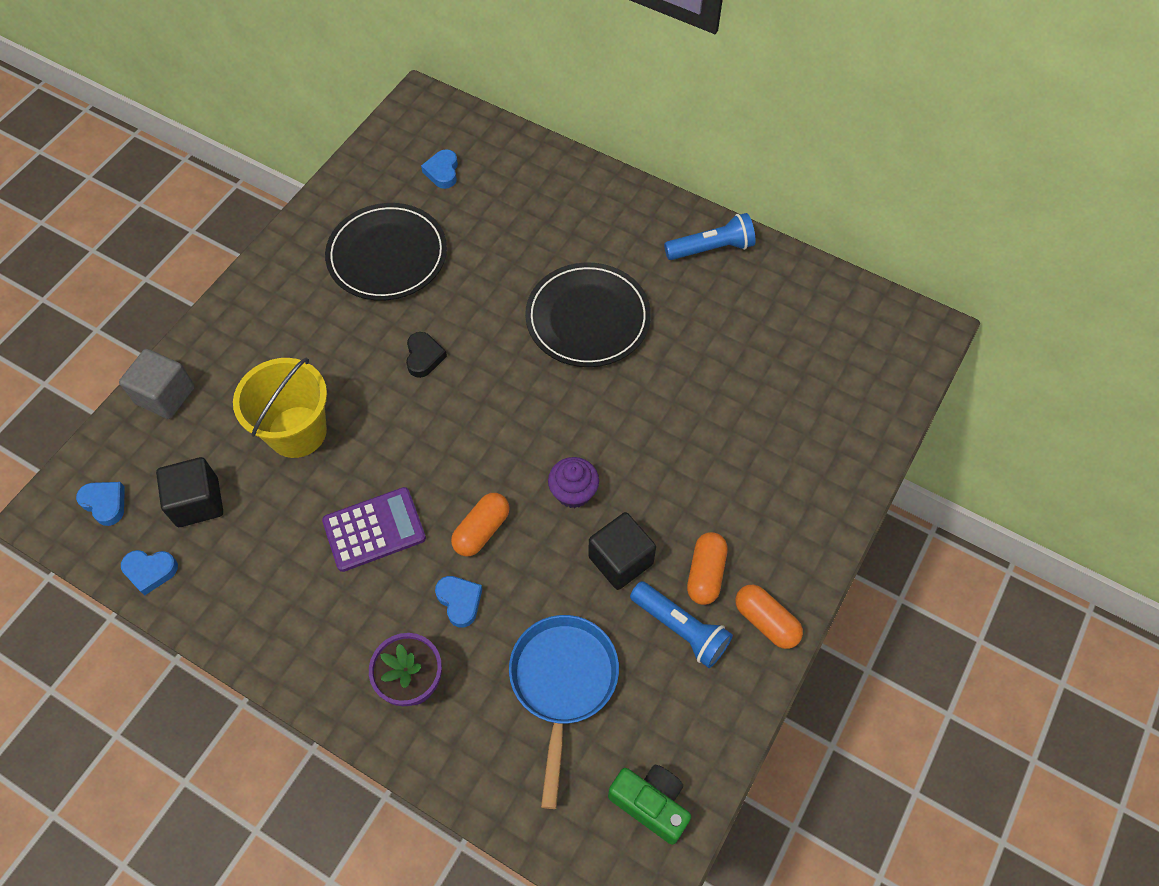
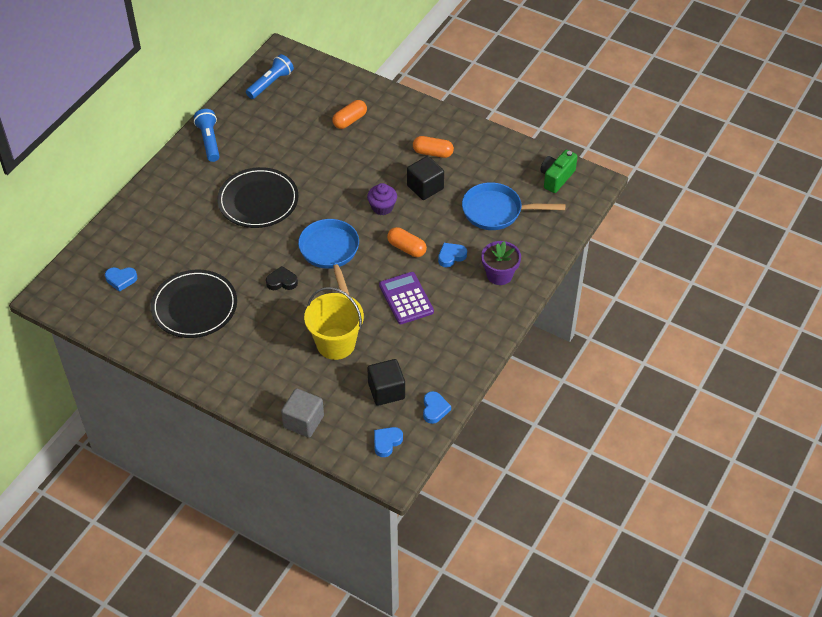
camera: 90 degrees left, 10 degrees down
blue flashlight [630,581,733,668] -> blue flashlight moved to [246,54,294,99]
orange capsule [735,585,803,649] -> orange capsule moved to [332,100,367,129]
none -> blue pan [298,219,359,296]

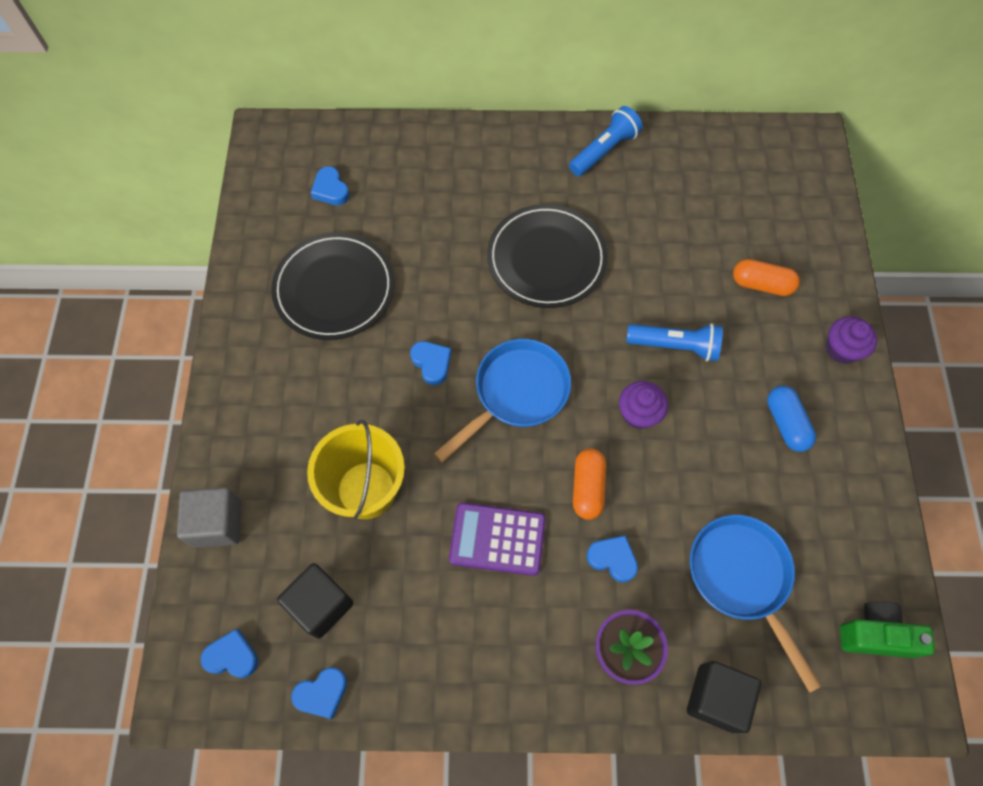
camera: 60 degrees right, 15 degrees up
blue flashlight [246,54,294,99] -> blue flashlight moved to [626,323,723,361]
black heart [266,266,298,290] -> blue heart [410,341,451,385]
purple calculator [379,272,434,324] -> purple calculator turned 120 degrees counterclockwise [449,503,546,576]
black cube [407,156,444,200] -> black cube moved to [687,661,761,733]
orange capsule [413,136,454,158] -> blue capsule [767,386,816,452]
none -> purple cupcake [826,316,877,364]

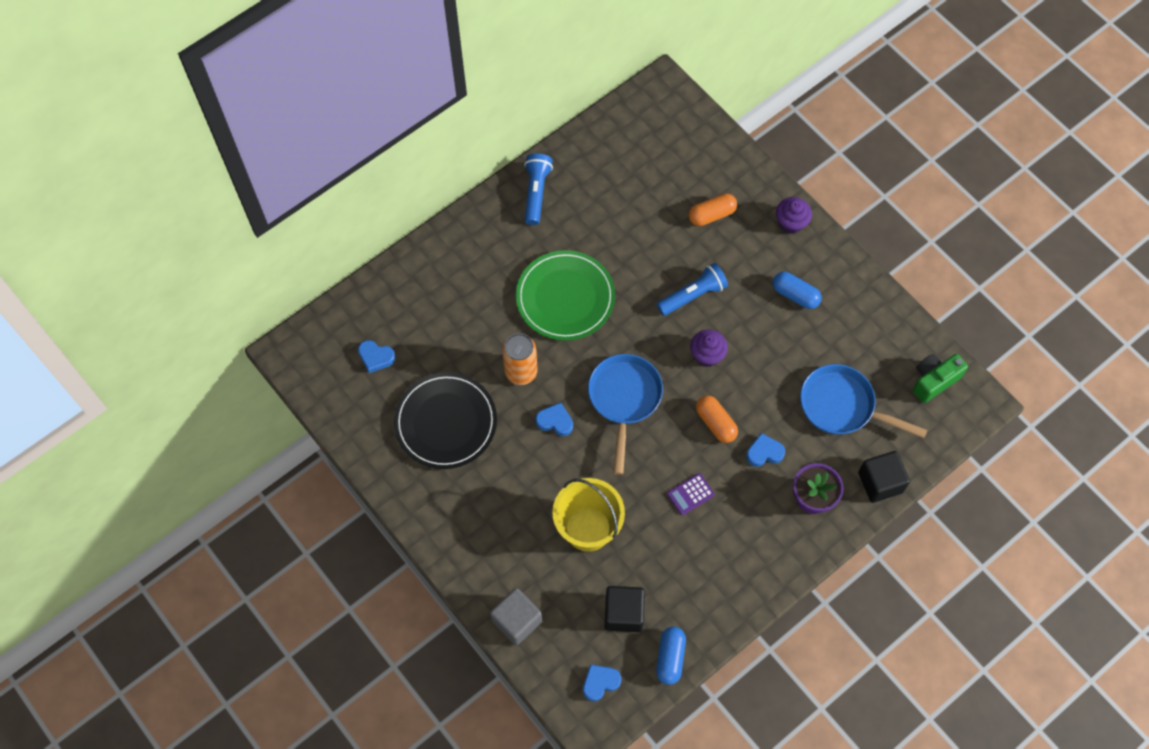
camera: 40 degrees left, 0 degrees up
blue heart [291,667,347,719] -> blue capsule [656,627,686,685]
purple calculator [449,503,546,576] -> purple calculator [667,473,714,515], size x0.59
black plate [487,204,608,308] -> green plate [516,250,615,341]
none -> orange can [502,333,538,385]

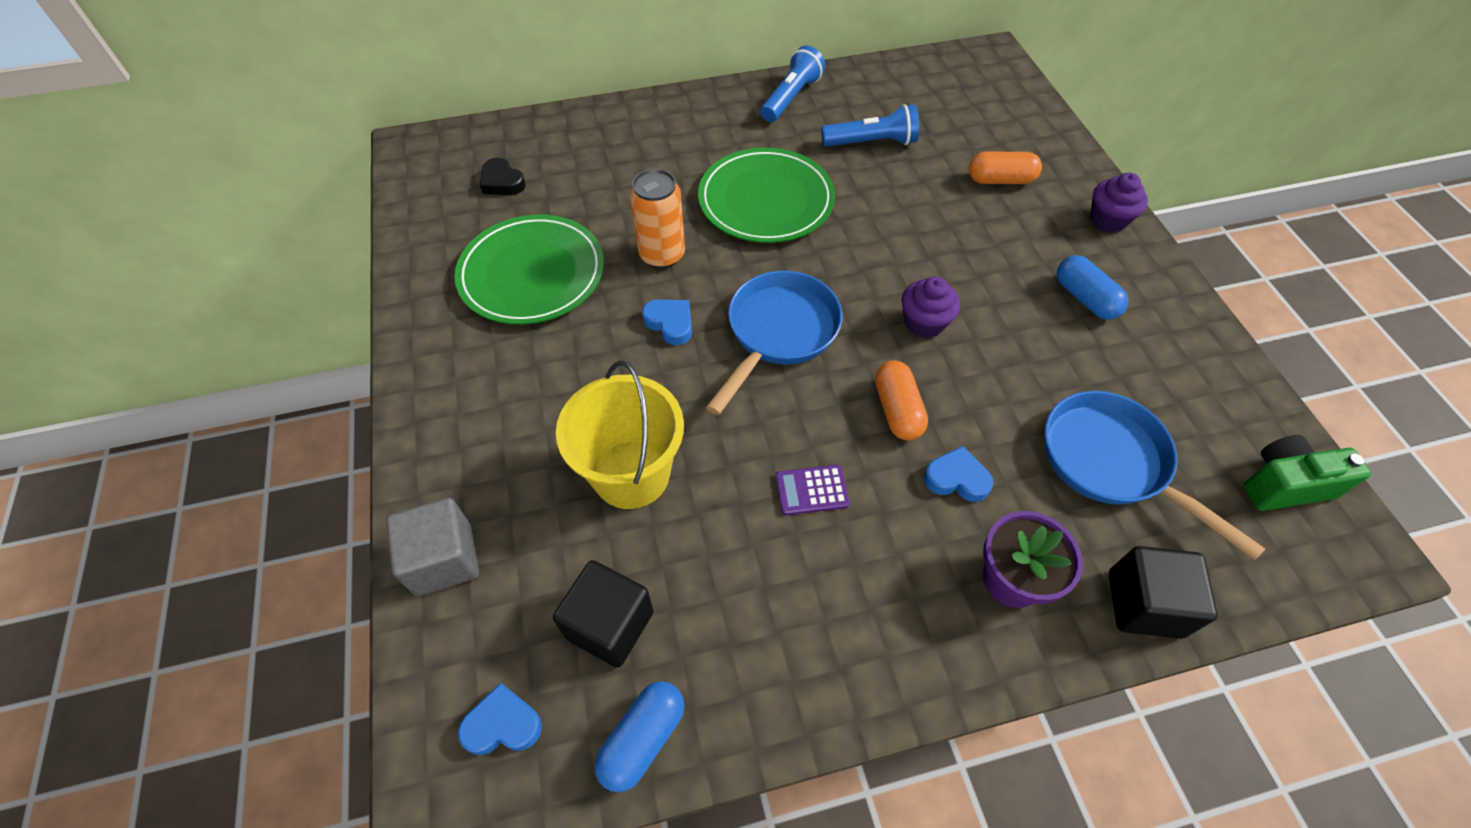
camera: 25 degrees right, 10 degrees down
blue heart [358,340,395,373] -> black heart [480,158,526,195]
black plate [394,372,497,469] -> green plate [454,214,604,325]
blue flashlight [657,263,728,316] -> blue flashlight moved to [821,104,919,147]

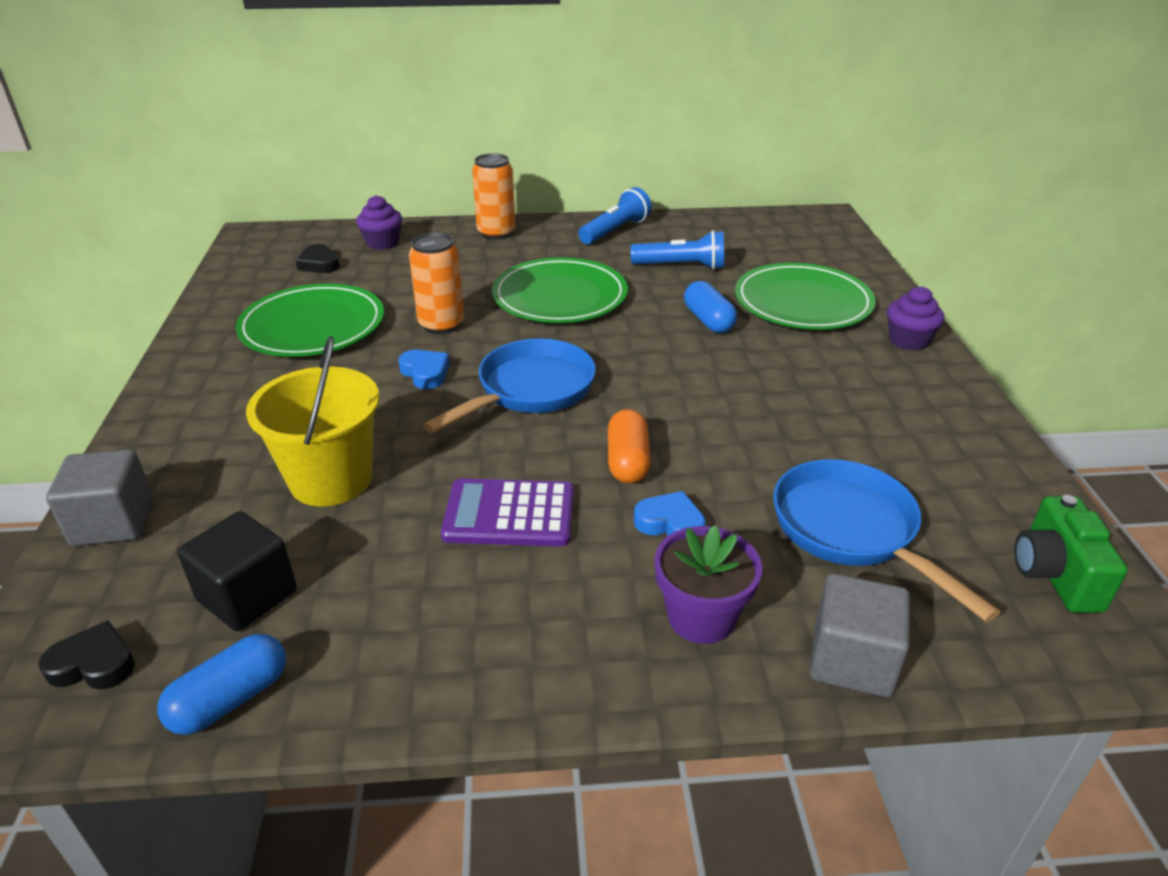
camera: 10 degrees right, 20 degrees down
blue heart [458,683,542,755] -> black heart [39,620,135,690]
purple calculator [775,465,850,515] -> purple calculator [441,478,574,547], size x1.69
purple cupcake [902,277,960,338] -> purple cupcake moved to [356,195,402,250]
orange capsule [969,152,1042,184] -> green plate [735,263,876,330]
blue capsule [1057,255,1129,320] -> blue capsule moved to [684,281,737,333]
black cube [1109,546,1218,639] -> grey cube [810,573,910,697]
green camera [1243,435,1371,511] -> green camera turned 90 degrees counterclockwise [1014,495,1128,613]
none -> orange can [472,153,516,240]

